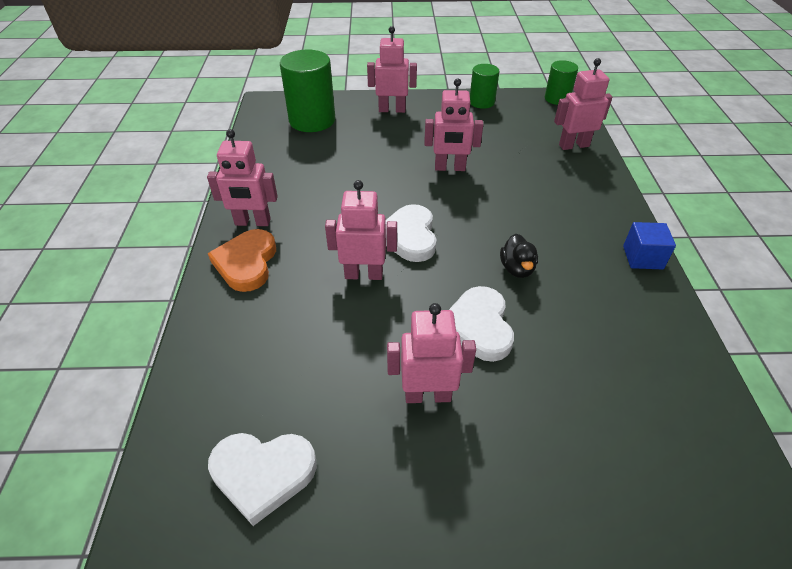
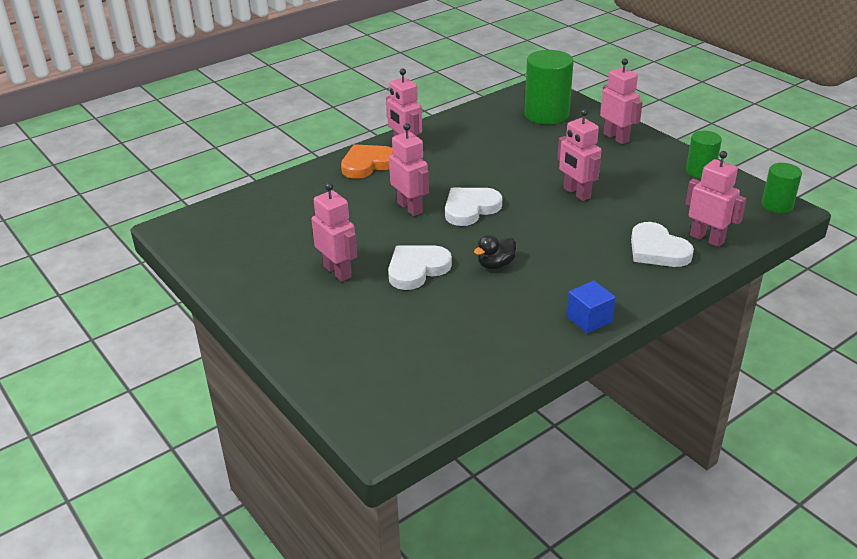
camera: 55 degrees right, 10 degrees down
white heart [208,433,317,526] -> white heart moved to [631,222,694,267]

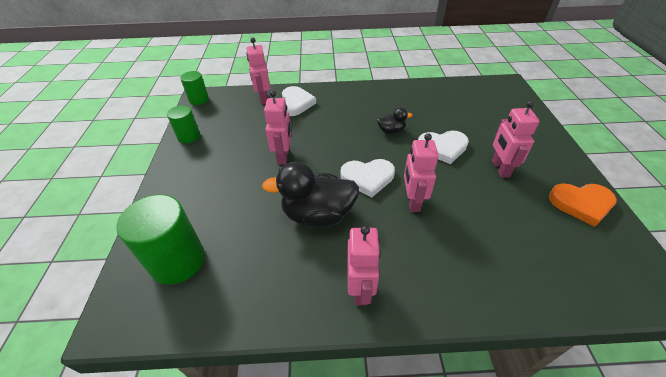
camera: 145 degrees left, 10 degrees up
orange heart [341,144,392,179] -> orange heart moved to [549,183,617,227]
blue cube [567,281,616,333] -> none
pink robot [600,58,643,144] -> none
none -> black duck [262,162,359,227]

